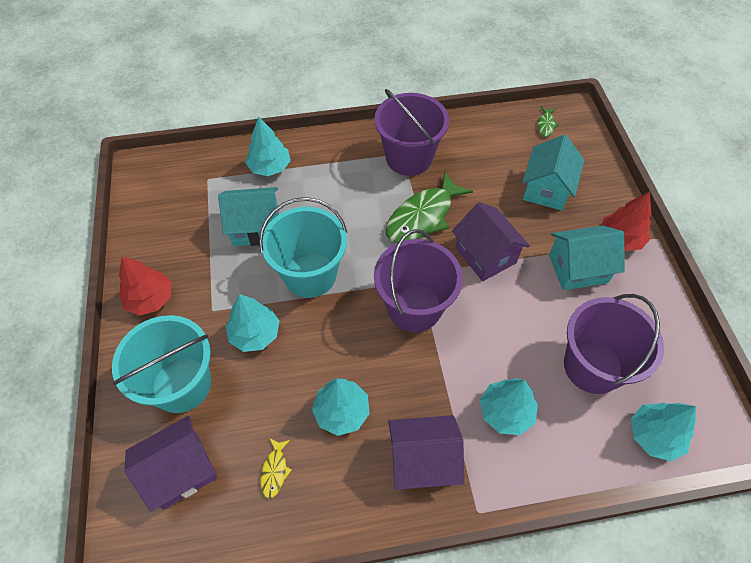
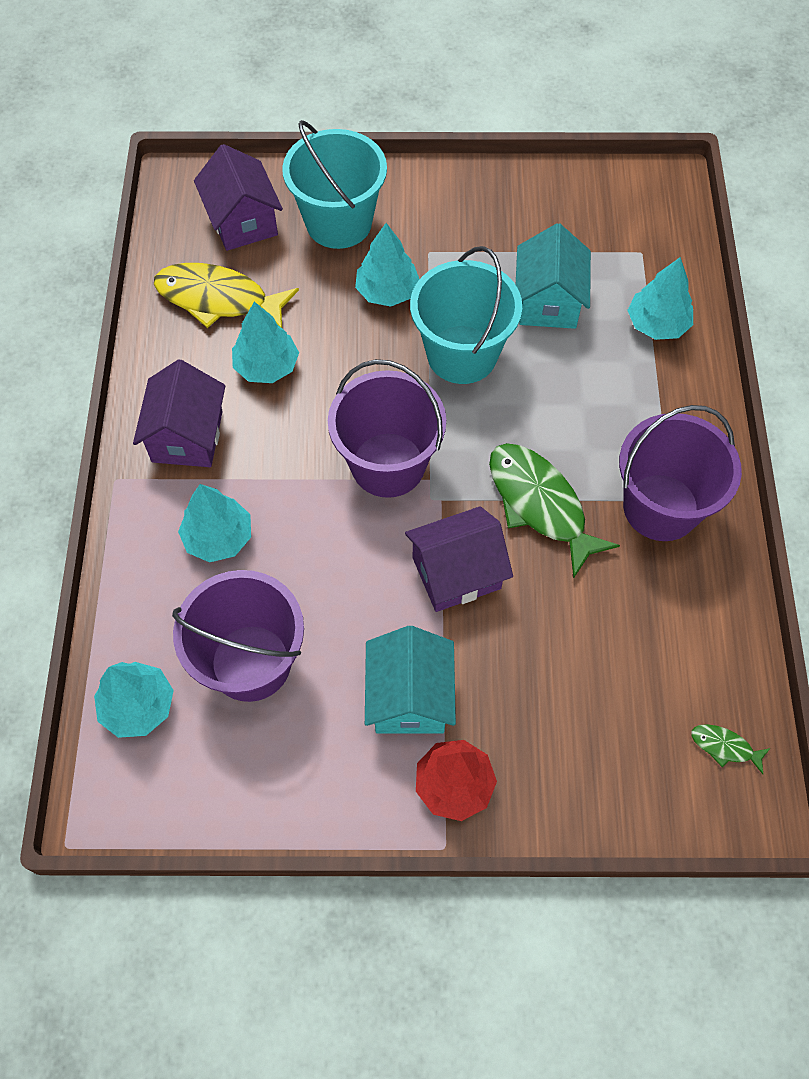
camera: 100 degrees right, 5 degrees up
red tree [119,256,171,316] -> none
yellow fish [260,438,292,498] -> yellow fish [154,263,299,328], size x2.25
turquoise house [522,135,584,211] -> none

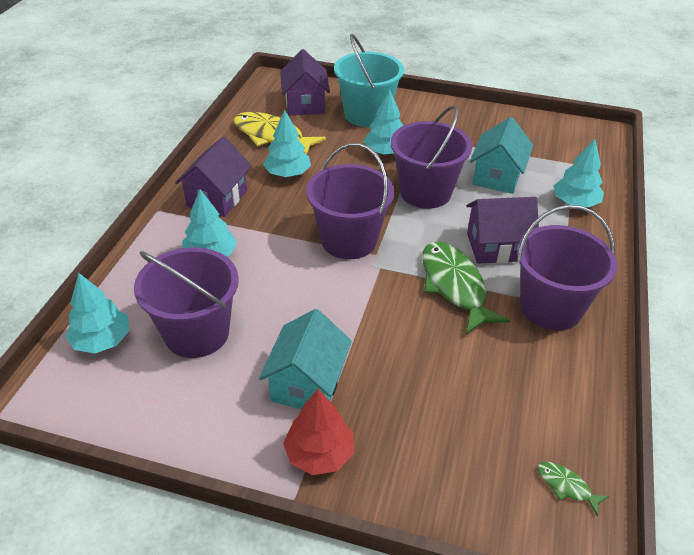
camera: 15 degrees right, 20 degrees down
purple house [405,506,513,612] -> purple house moved to [466,197,539,264]
turquoise bucket [410,246,522,384] -> purple bucket [391,105,472,209]

